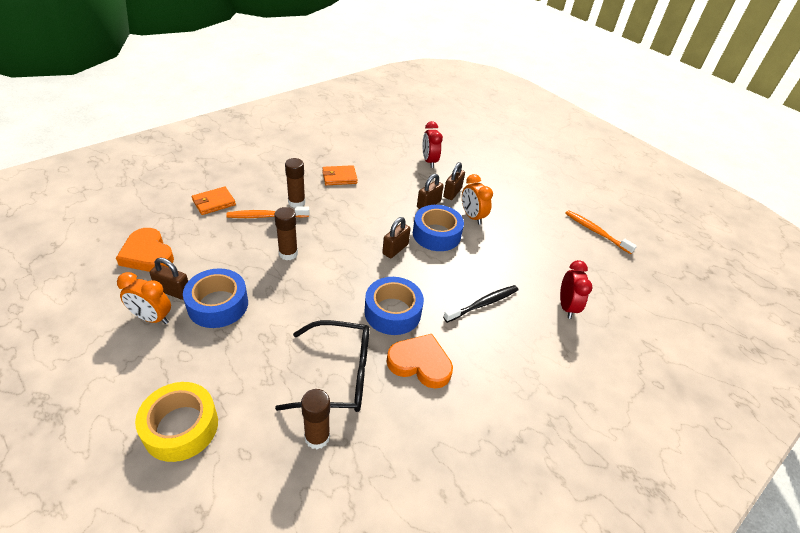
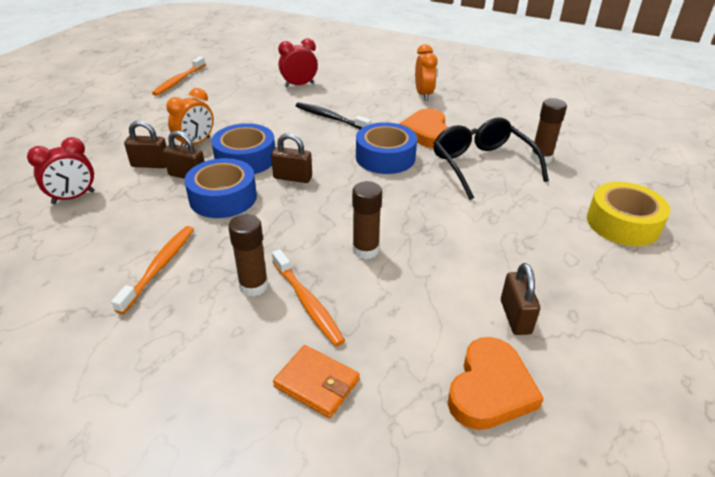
camera: 110 degrees left, 5 degrees down
orange clock [117,272,171,324] -> orange clock moved to [415,44,438,101]
blue tape [183,268,248,328] -> blue tape moved to [185,158,257,218]
orange wallet [323,165,357,185] -> orange toothbrush [111,226,194,314]

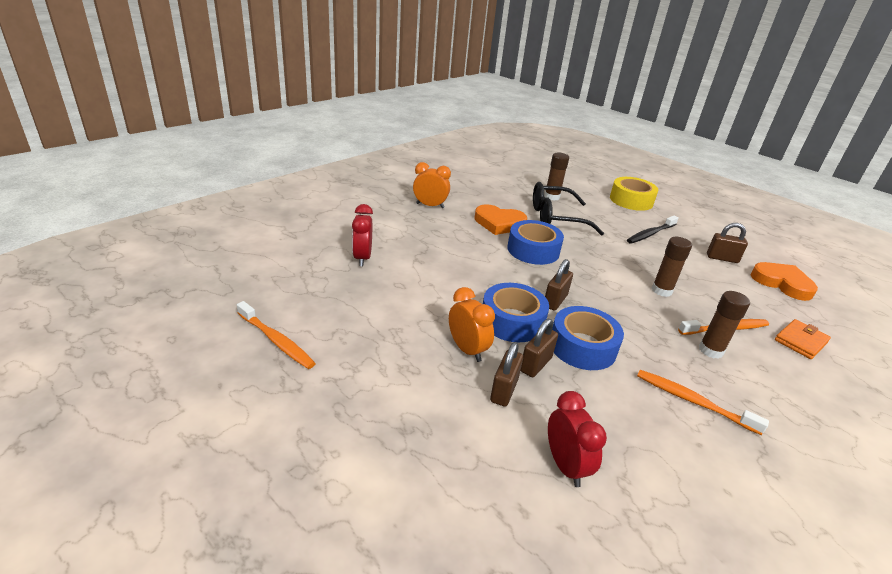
camera: 75 degrees left, 5 degrees down
black toothbrush [296,102,371,129] -> black toothbrush moved to [627,215,679,244]

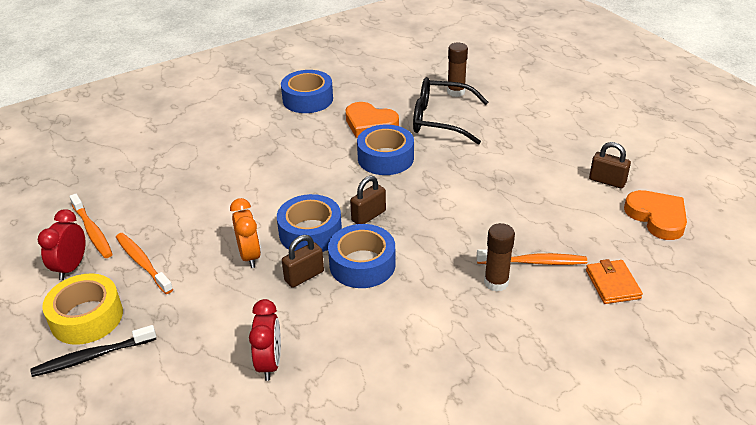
camera: 20 degrees right, 5 degrees up
red clock [352,204,373,266] -> red clock moved to [38,209,85,280]
orange clock [413,162,451,208] -> blue tape [281,70,333,113]
brown padlock [490,342,523,406] -> none
yellow tape [610,177,659,211] -> yellow tape moved to [42,274,123,345]
black toothbrush [627,215,679,244] -> black toothbrush moved to [30,325,156,377]
orange toothbrush [637,370,769,435] -> orange toothbrush moved to [116,233,173,294]
brown glue stick [652,237,692,297] -> none
orange wallet [775,319,831,359] -> orange wallet turned 75 degrees counterclockwise [586,259,643,304]

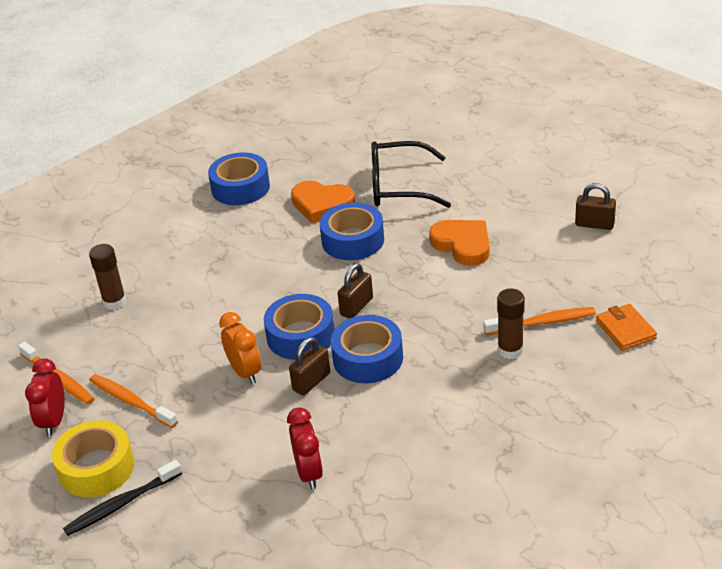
camera: 10 degrees left, 0 degrees up
brown glue stick [447,43,468,97] -> brown glue stick moved to [89,244,127,310]
orange heart [624,190,687,240] -> orange heart moved to [429,220,489,266]

